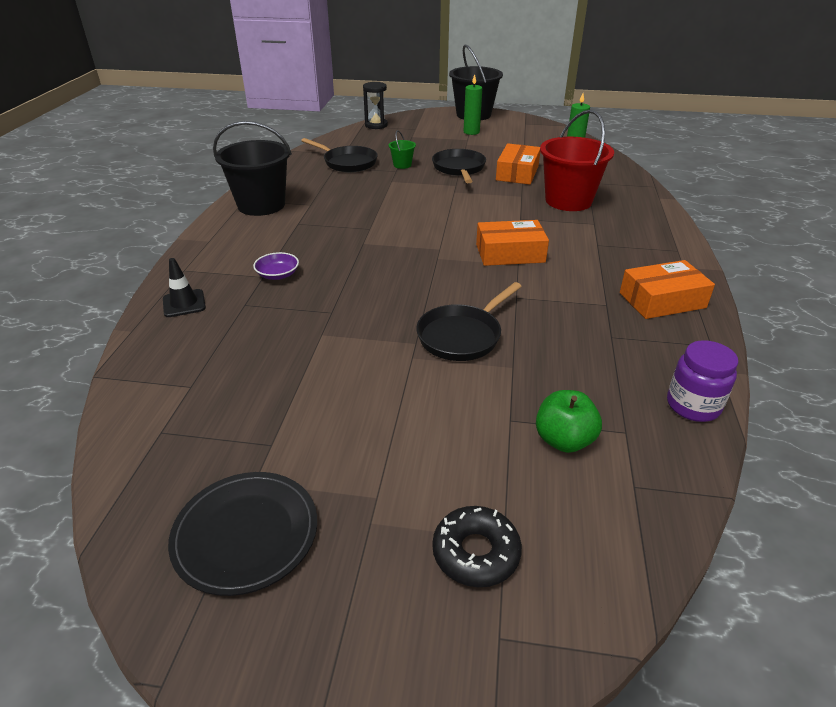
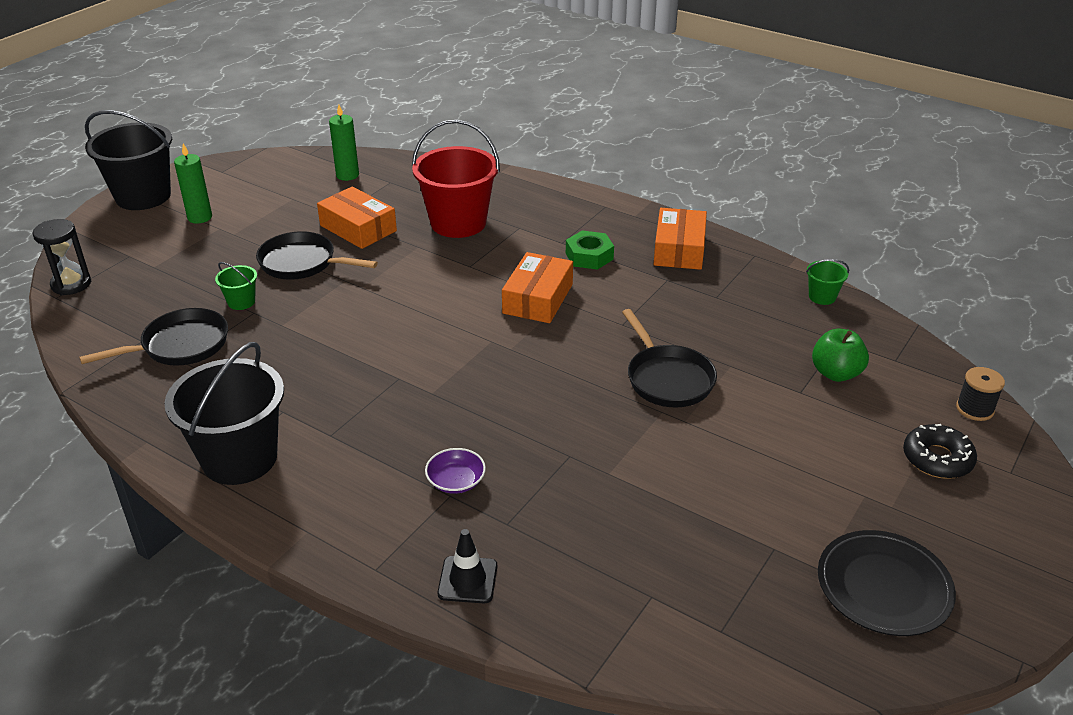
camera: 65 degrees left, 0 degrees up
purple jar [667,340,738,422] -> green bucket [806,259,849,305]
none -> green nut [566,230,614,270]
none -> black spool [956,367,1005,421]

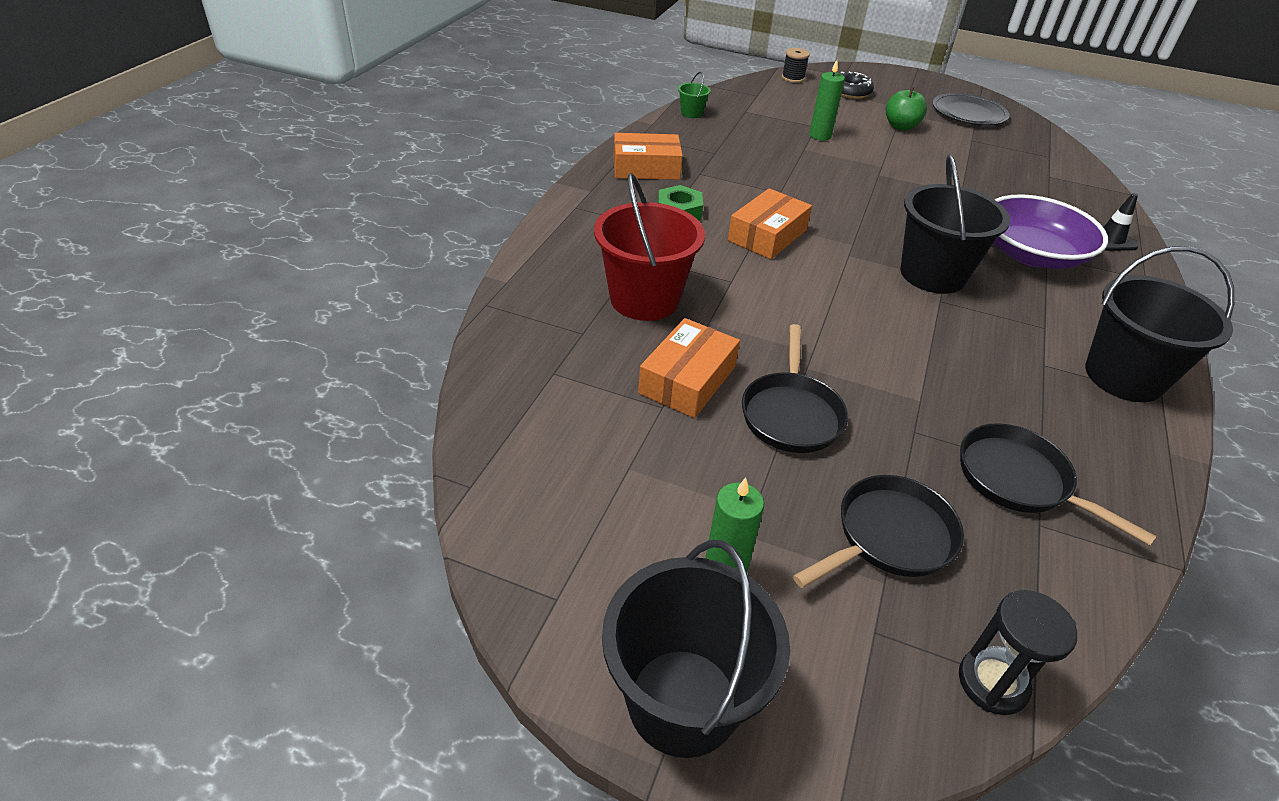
camera: 105 degrees left, 5 degrees up
green bucket [215,262,257,310] -> none
green candle [329,105,359,181] -> green candle moved to [809,60,845,141]
purple bowl [425,448,486,494] -> purple bowl [994,194,1108,269], size x2.36
orange box [502,252,573,323] -> orange box turned 60 degrees counterclockwise [728,188,812,259]
black pan [622,309,717,407] -> black pan moved to [793,475,964,588]
green apple [812,329,869,382] -> green apple moved to [886,87,927,131]
none -> black bucket [901,154,1010,294]

